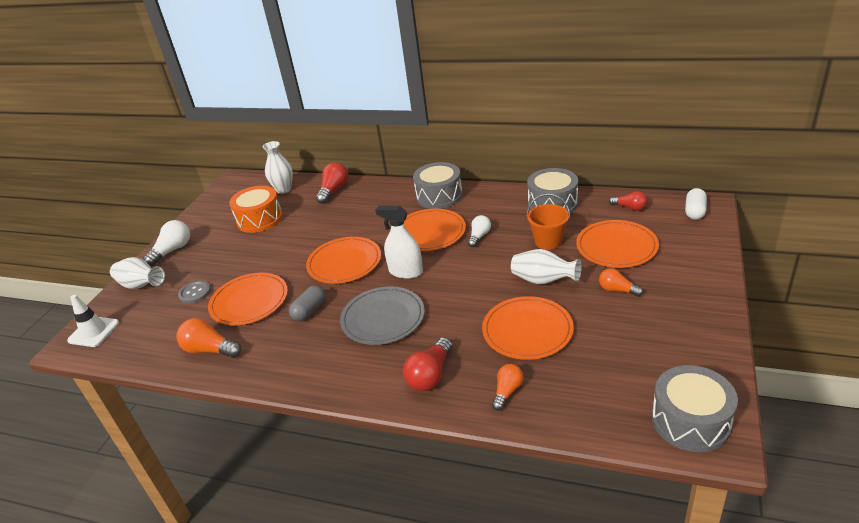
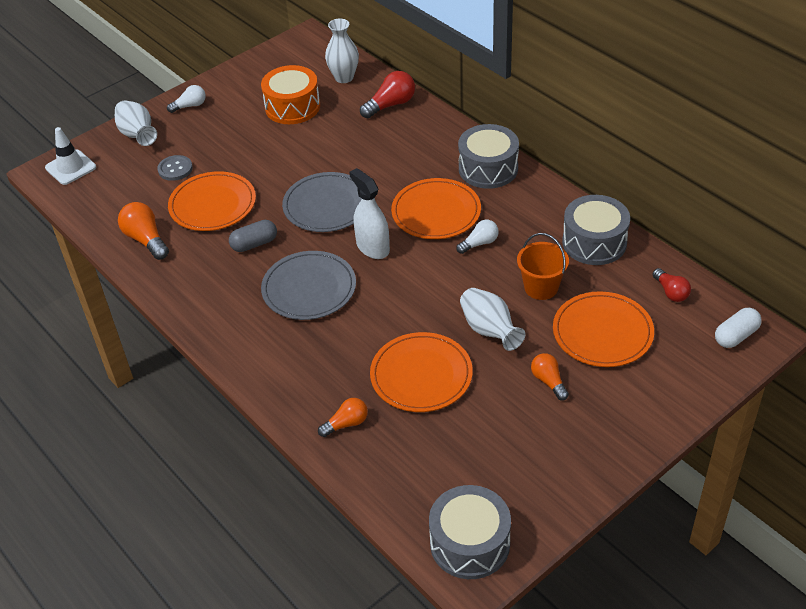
camera: 30 degrees right, 10 degrees up
white light bulb [143,220,190,266] -> white light bulb [167,85,206,113], size x0.65
orange plate [306,237,381,284] -> grey plate [282,172,362,232]
red light bulb [403,337,453,391] -> none

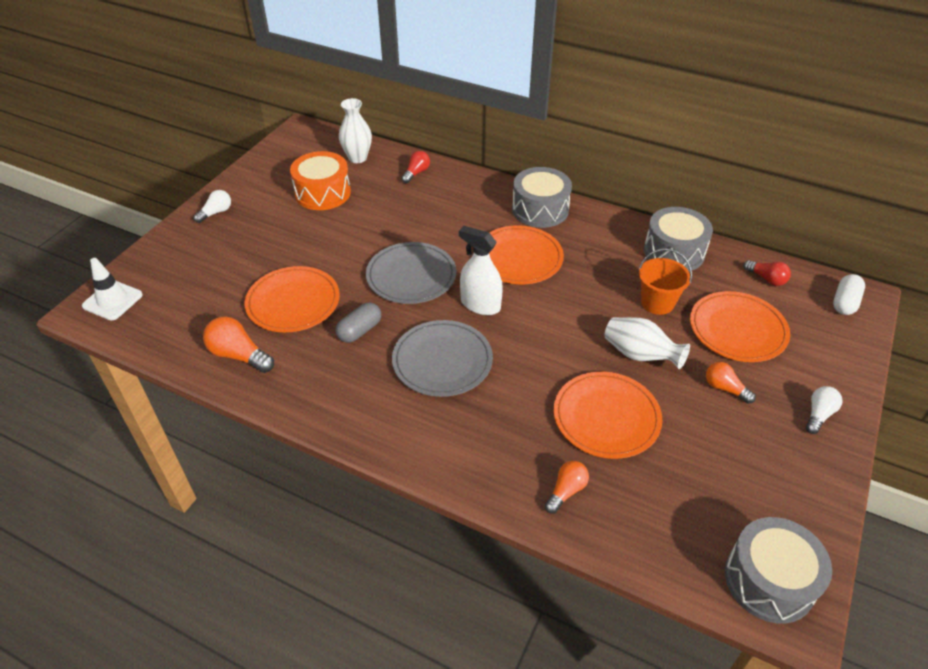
camera: 25 degrees left, 0 degrees up
white vase [115,100,157,146] -> none
grey button [157,155,193,181] -> none
red light bulb [360,71,415,118] -> red light bulb [401,151,430,183], size x0.65
white light bulb [456,220,499,254] -> white light bulb moved to [806,386,842,434]

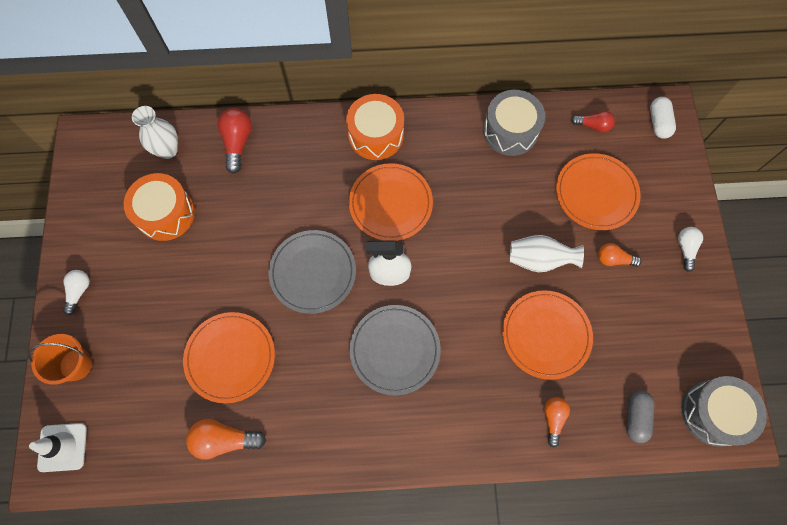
camera: 30 degrees left, 25 degrees up
grey capsule [336,302,381,343] -> grey capsule moved to [626,390,654,443]
red light bulb [401,151,430,183] -> red light bulb [217,108,252,174], size x1.54
grey drum [512,167,572,228] -> orange drum [346,94,404,160]
orange bucket [639,248,692,315] -> orange bucket moved to [28,334,92,385]

